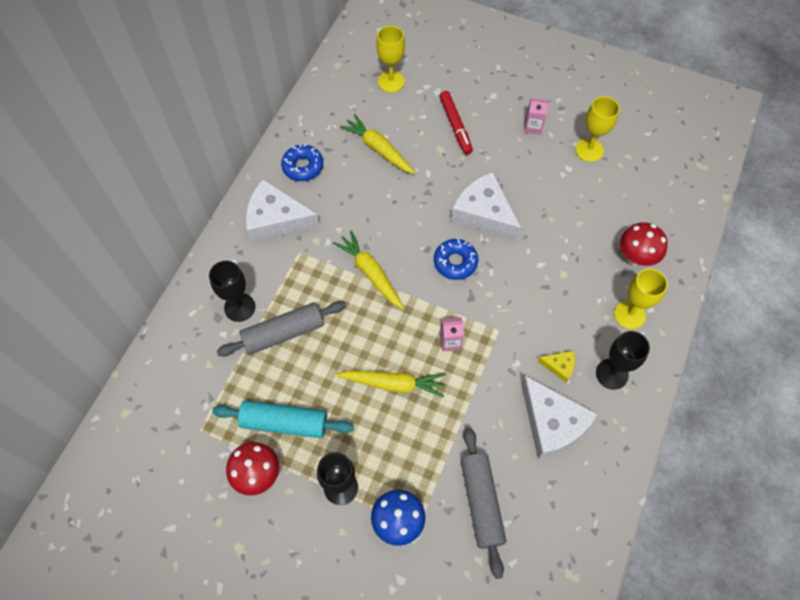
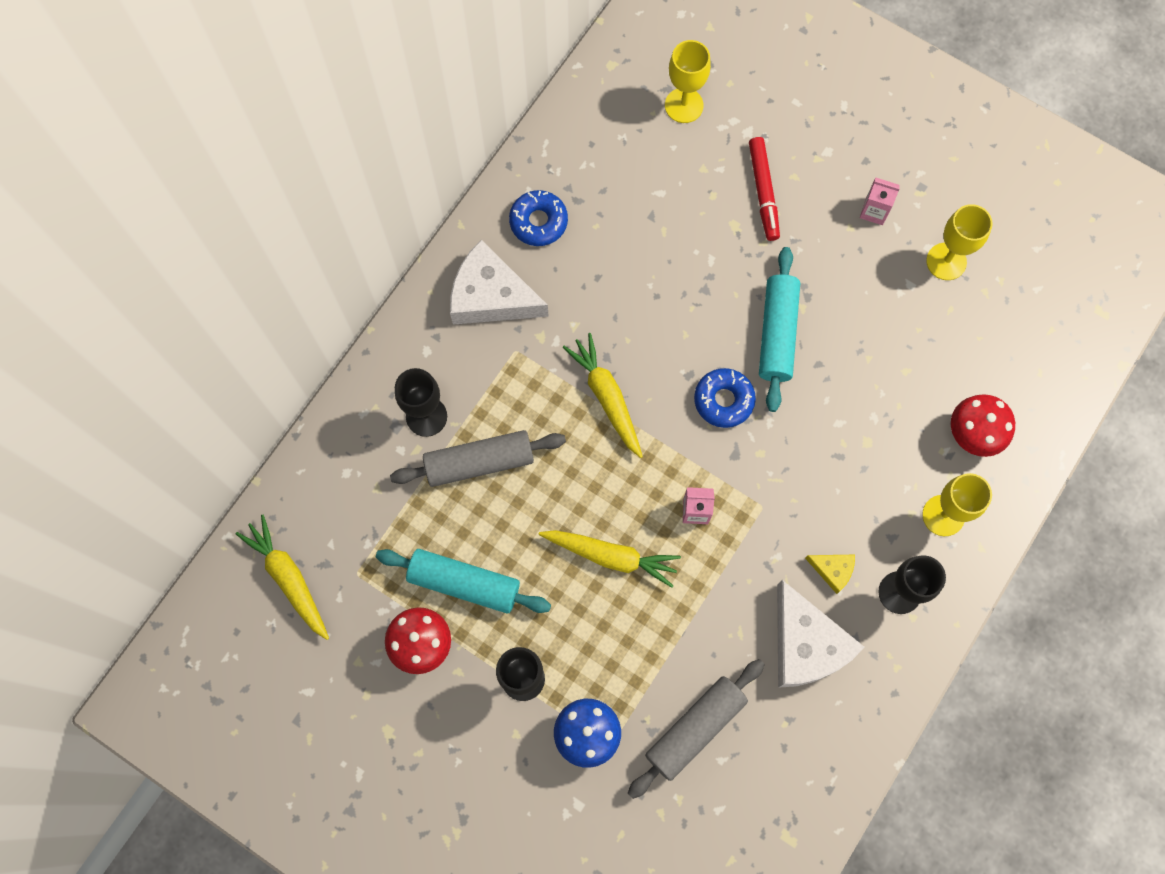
camera: 10 degrees right, 10 degrees up
yellow carrot [340,114,415,174] -> yellow carrot moved to [235,515,329,640]
white cheese [451,172,521,240] -> turquoise rolling pin [759,247,800,412]
grey rolling pin [461,427,506,579] -> grey rolling pin turned 45 degrees clockwise [628,659,765,799]

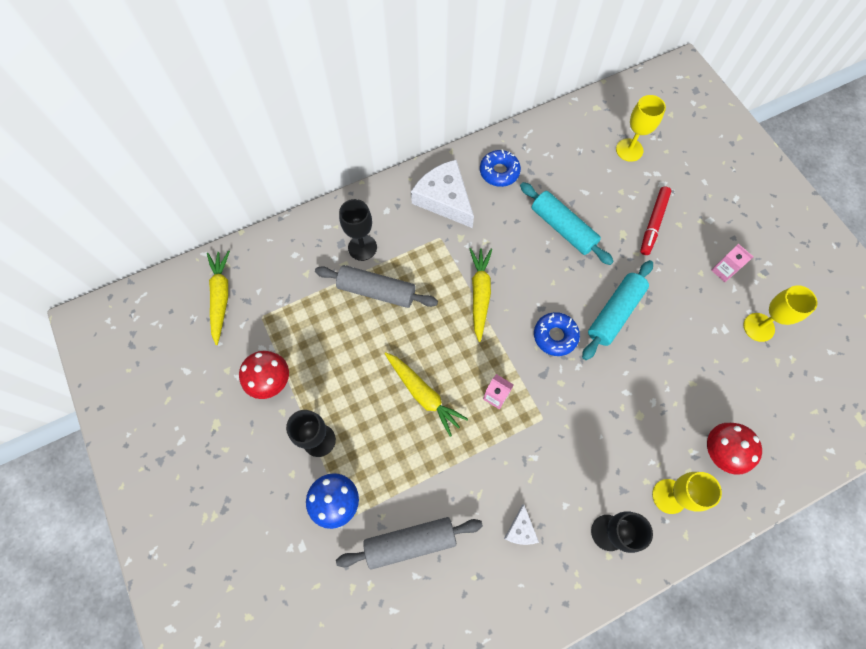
camera: 30 degrees right, 5 degrees down
turquoise rolling pin [376,549,551,613] -> turquoise rolling pin moved to [520,182,614,265]
white cheese [777,580,864,688] -> white cheese [504,504,539,545], size x0.47
yellow cheese [805,555,855,594] -> none

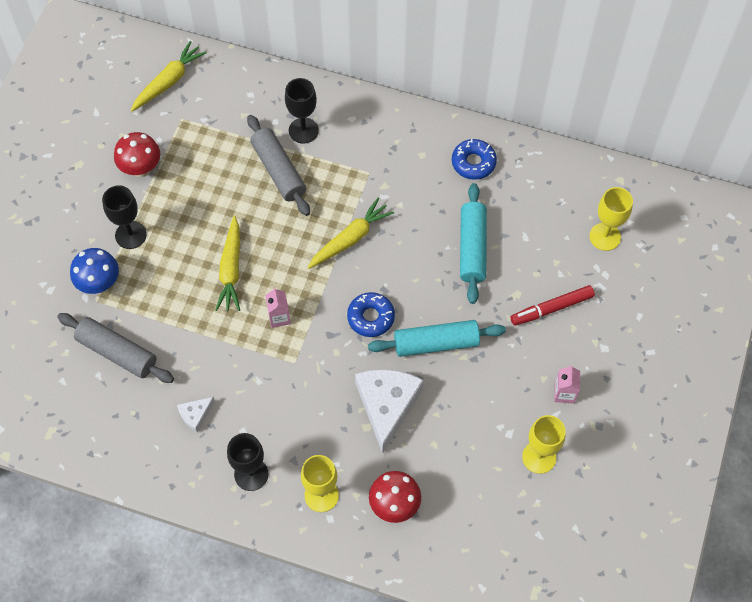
camera: 45 degrees right, 5 degrees down
white cheese [411,160,474,228] -> white cheese moved to [355,369,424,454]

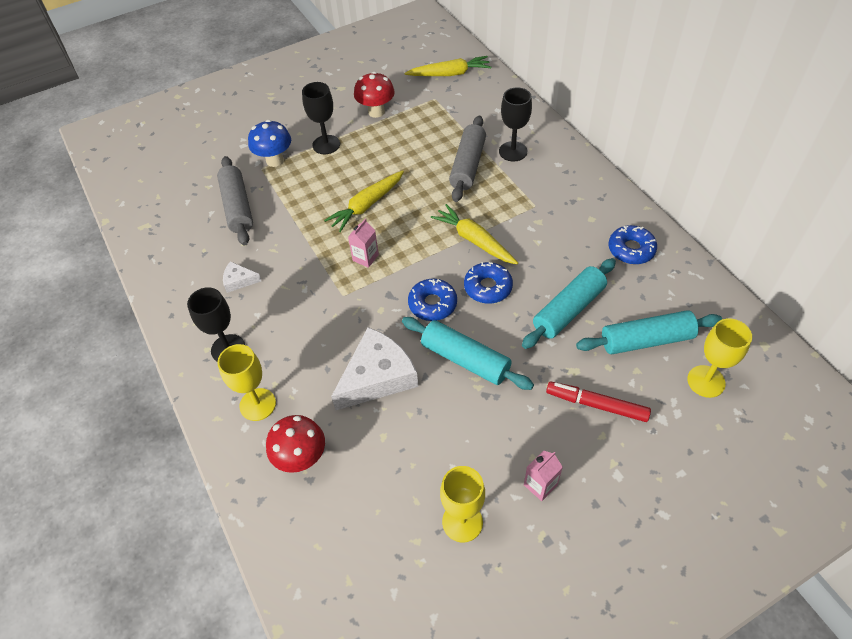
camera: 45 degrees right, 10 degrees down
yellow carrot [307,198,394,269] -> yellow carrot turned 135 degrees counterclockwise [431,204,518,265]
none -> blue donut [464,262,513,304]
none -> turquoise rolling pin [576,310,722,355]

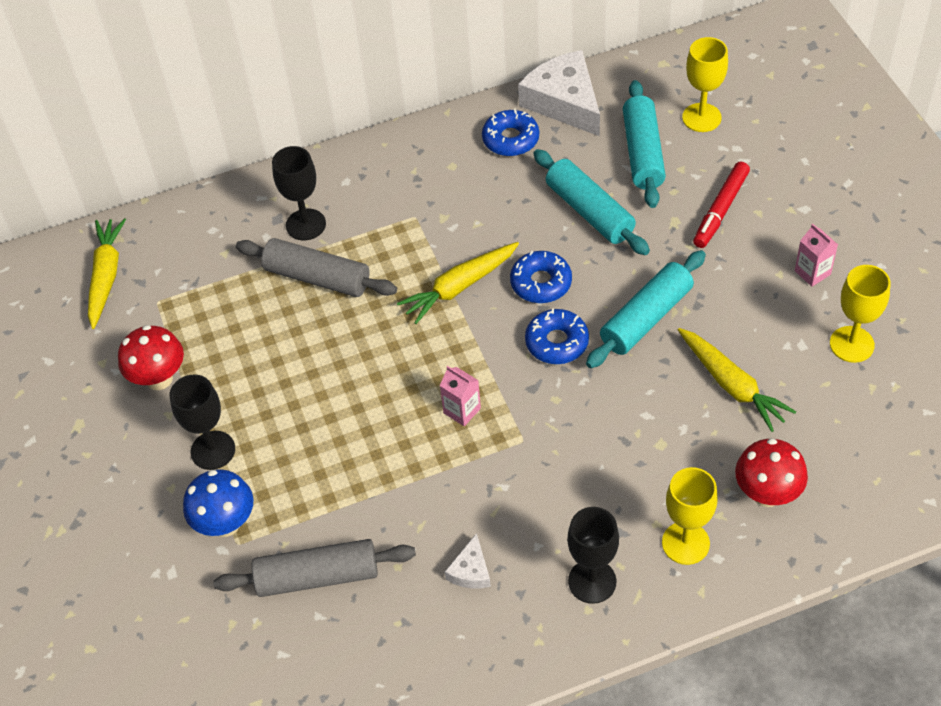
camera: 80 degrees left, 0 degrees up
yellow carrot [324,170,404,232] -> yellow carrot moved to [678,328,796,432]
white cheese [331,327,418,410] -> white cheese moved to [518,50,600,136]

